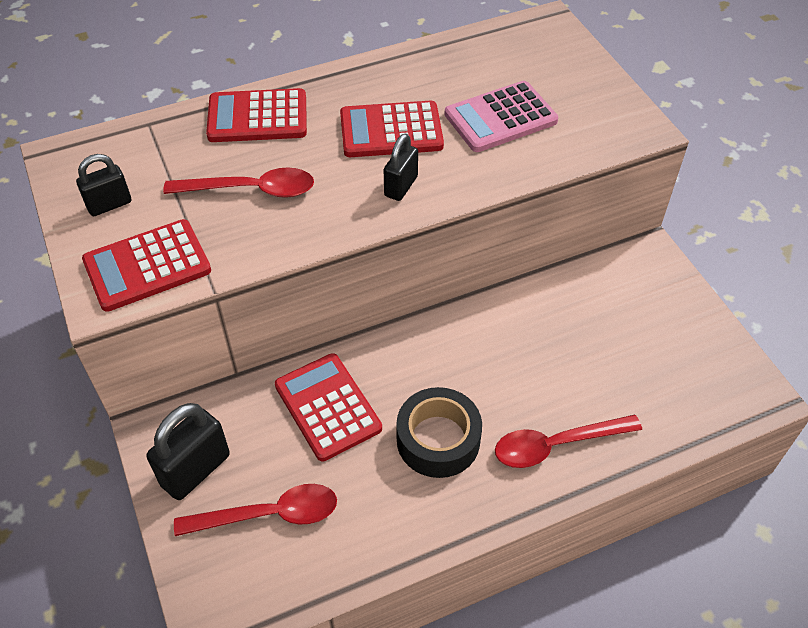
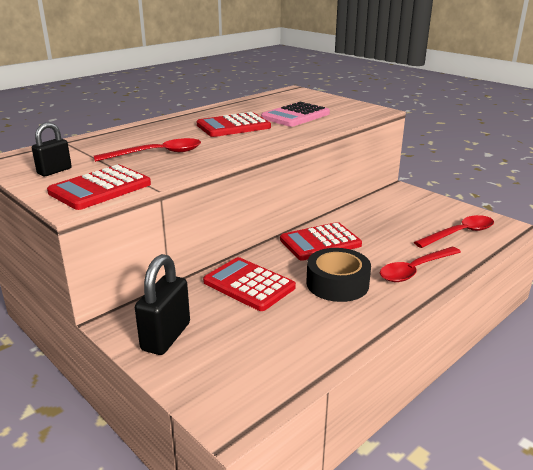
camera: 20 degrees left, 25 degrees down
red spoon [174,484,337,536] -> red spoon moved to [414,215,494,248]
red calculator [206,88,307,142] -> red calculator moved to [280,222,362,261]
black padlock [384,133,418,201] -> none

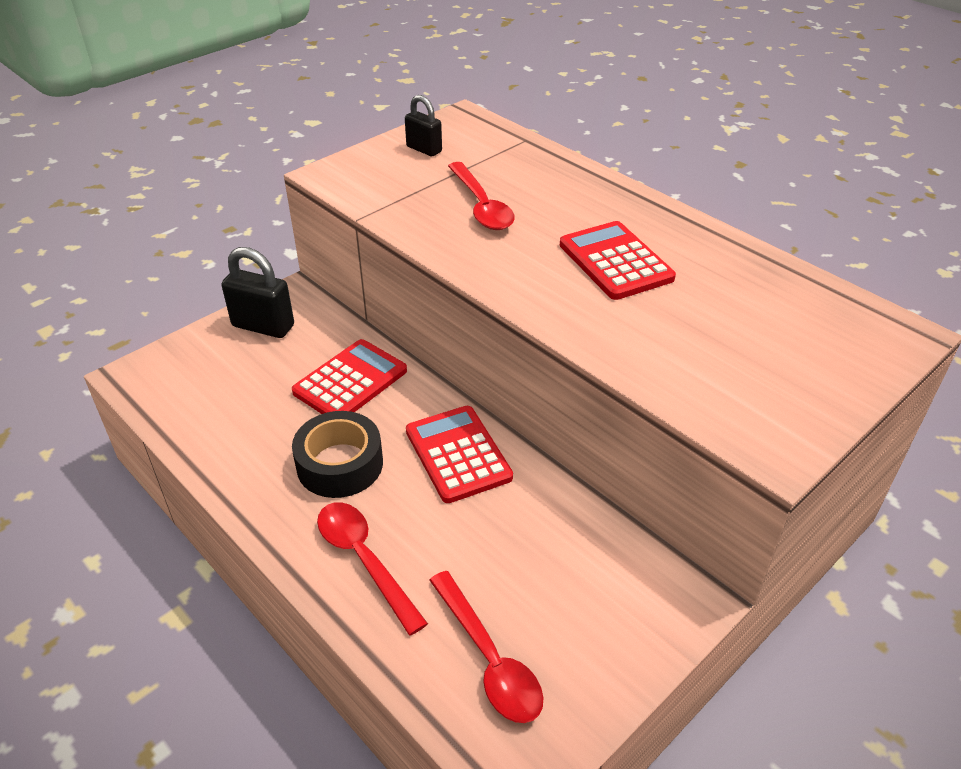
camera: 90 degrees right, 15 degrees up
red calculator [47,165,151,210] -> none
pink calculator [261,102,330,127] -> none

